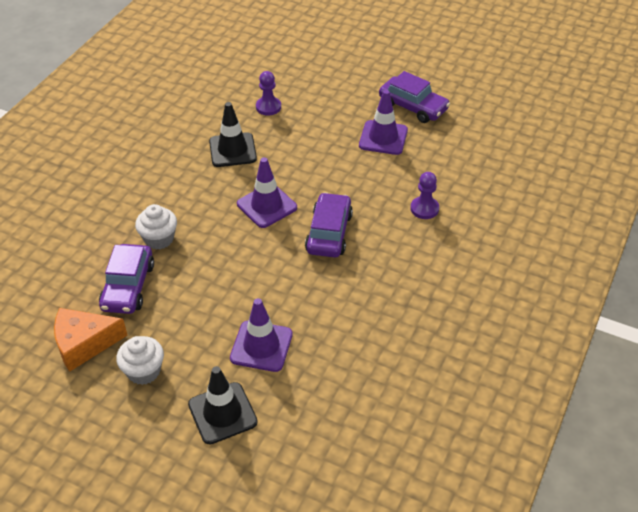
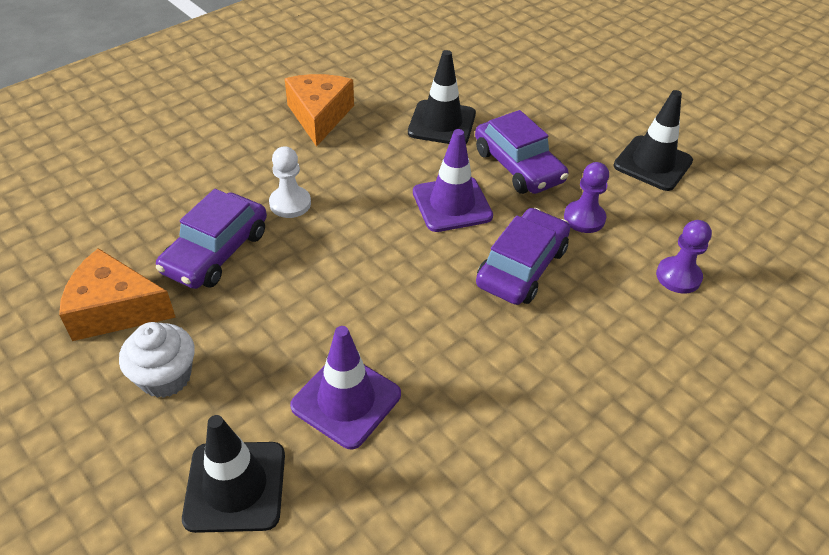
camera: 20 degrees right, 0 degrees up
white cupcake [135,204,177,250] -> white pawn [269,146,311,218]
purple pawn [256,71,281,115] -> purple pawn moved to [564,162,609,233]
purple traffic cone [359,90,408,155] -> black traffic cone [614,90,693,191]
purple car [379,71,450,123] -> purple car moved to [475,110,568,194]
none -> orange cheese [285,74,354,147]

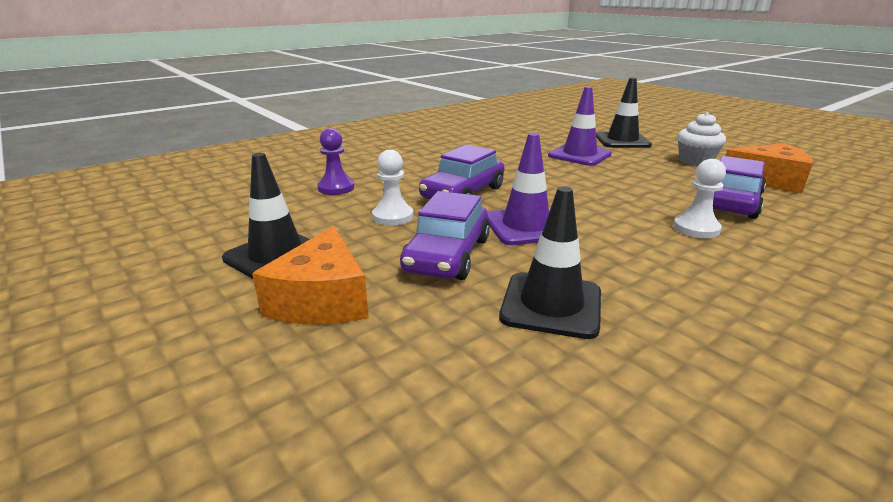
camera: 175 degrees left, 20 degrees down
orange cheese [285,74,354,147] -> orange cheese moved to [252,226,369,325]
purple car [475,110,568,194] -> purple car turned 135 degrees counterclockwise [400,191,490,280]
purple pawn [564,162,609,233] -> white pawn [372,150,414,226]

